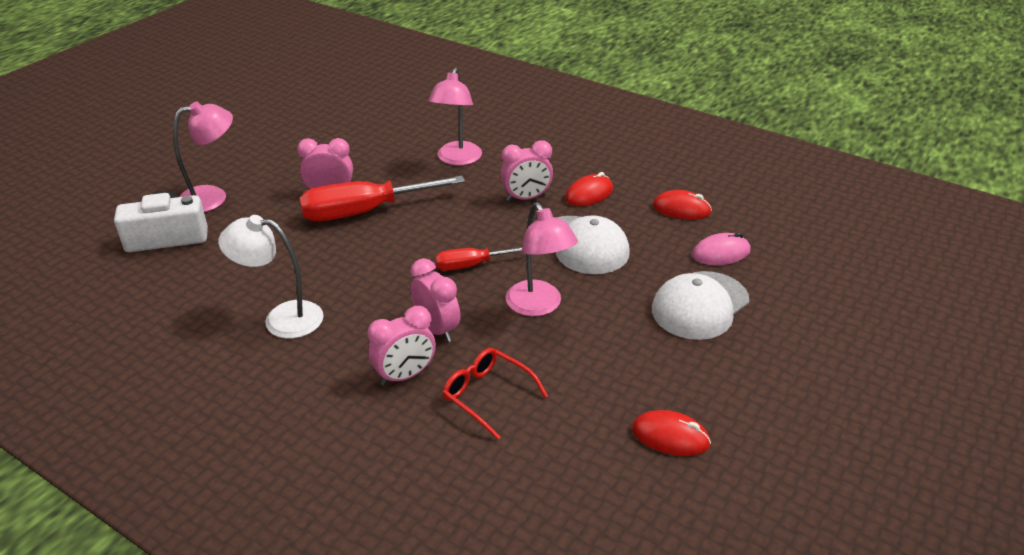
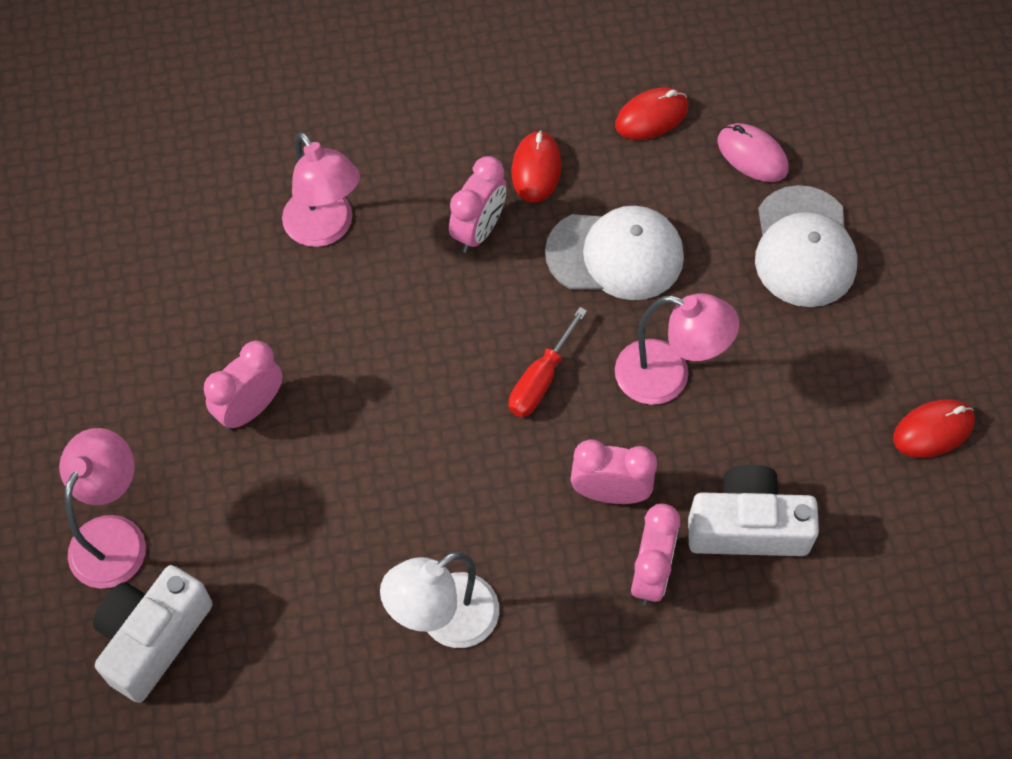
camera: 45 degrees left, 25 degrees up
red screwdriver [299,176,465,221] -> none
red glasses [442,348,548,440] -> white camera [688,465,819,556]
pink mouse [692,232,751,265] -> pink mouse turned 75 degrees counterclockwise [717,123,789,182]

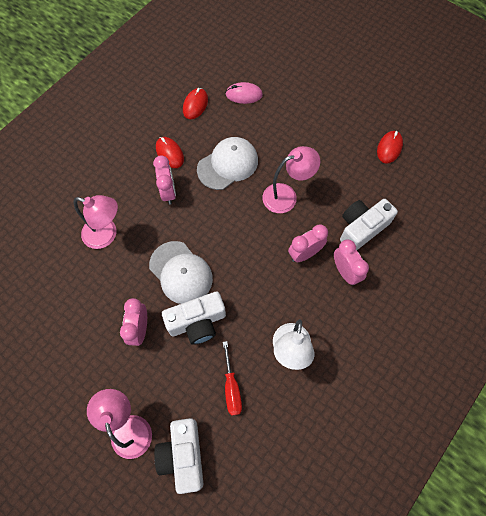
camera: 40 degrees left, 5 degrees up
red screwdriver [509,307,587,417] -> red screwdriver moved to [223,341,242,416]
white cap [755,185,857,307] -> white cap moved to [149,241,213,304]
none -> white camera [162,292,226,345]

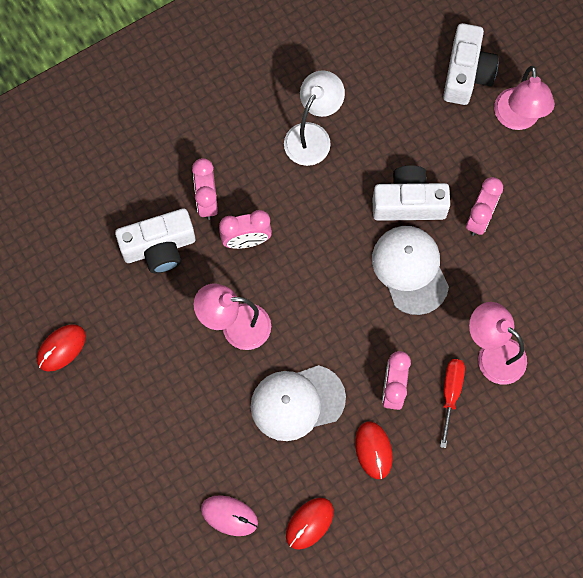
camera: 160 degrees left, 5 degrees up
red screwdriver [223,341,242,416] -> red screwdriver moved to [440,359,465,448]

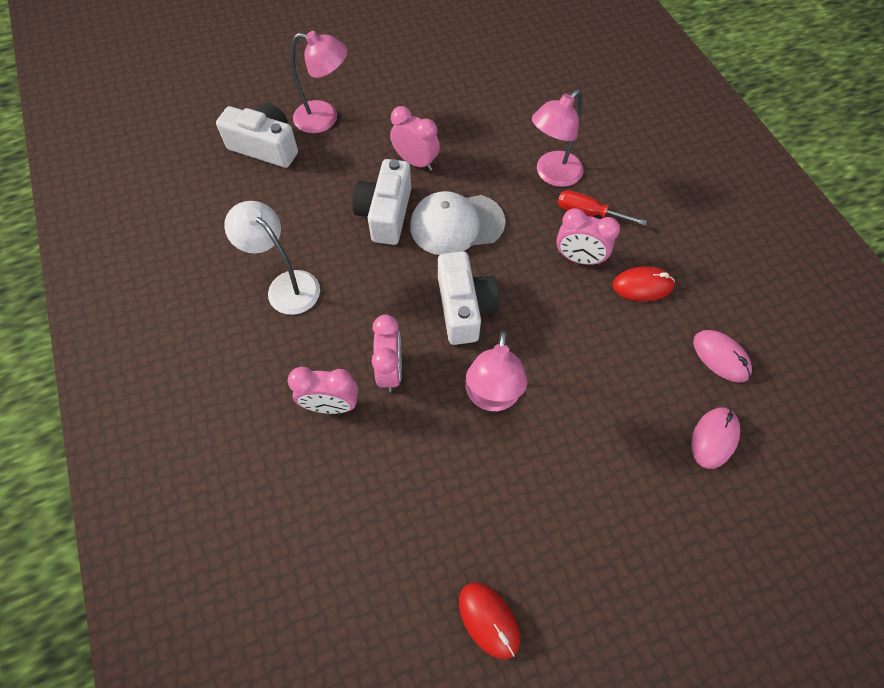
camera: 80 degrees left, 10 degrees down
white camera [115,209,195,273] -> white camera moved to [438,251,499,345]
white cap [251,365,346,441] -> none
red mouse [286,498,334,550] -> pink mouse [693,330,752,383]

